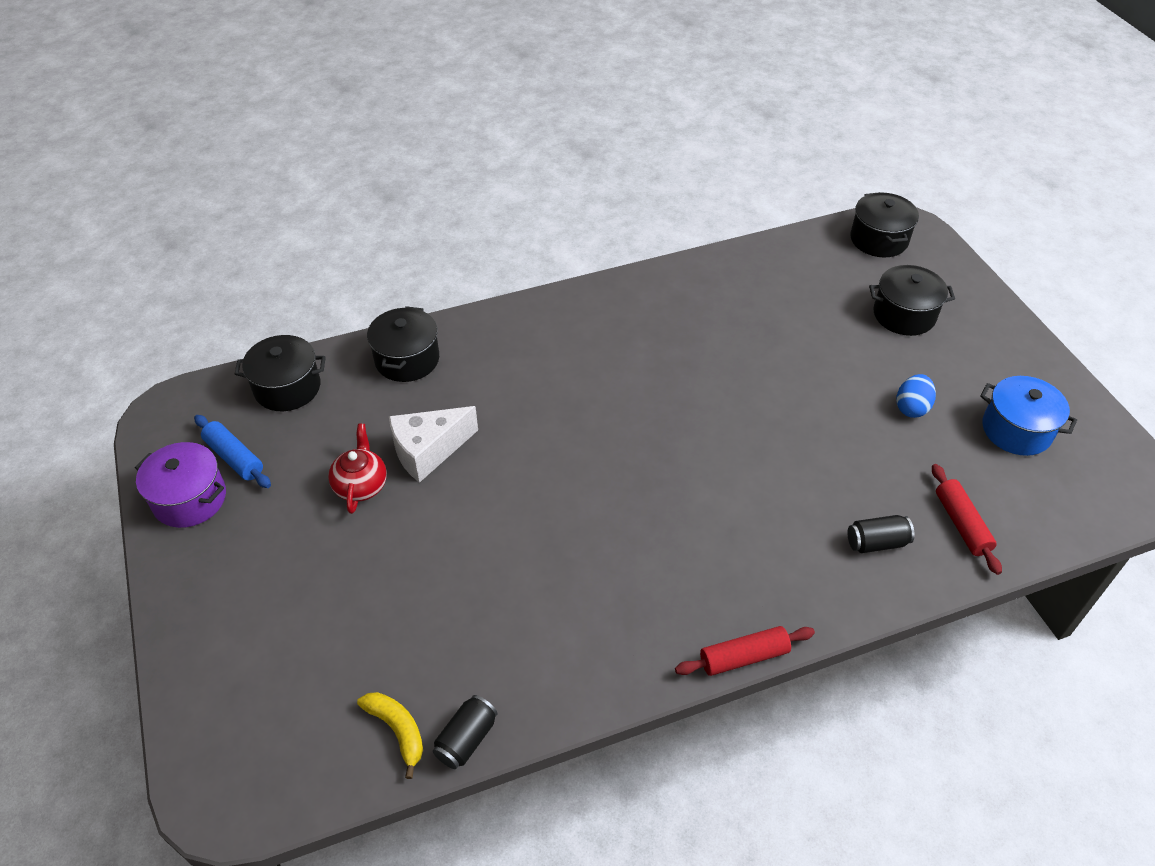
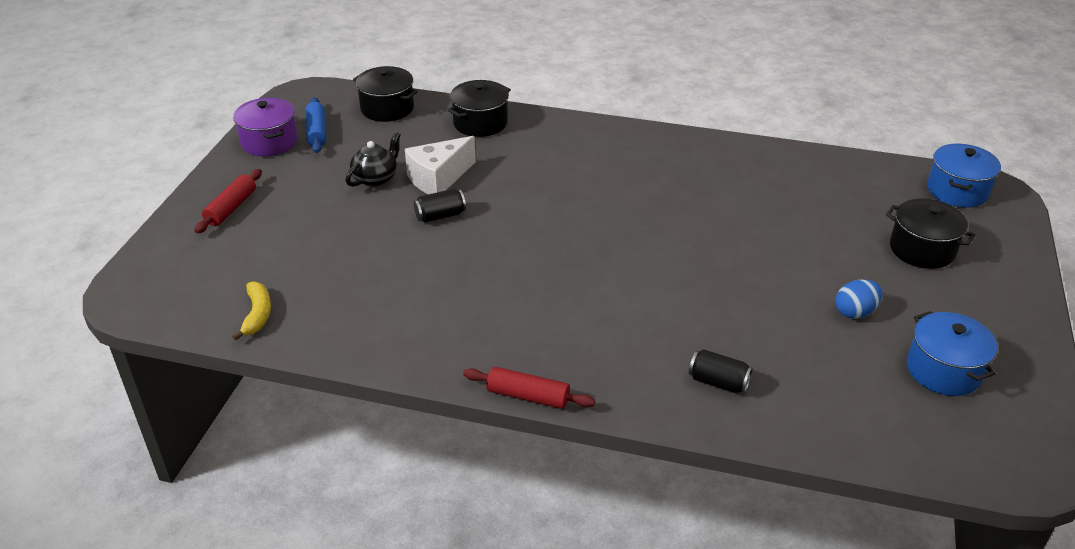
camera: 35 degrees right, 10 degrees down
red teapot [328,424,387,514] -> black teapot [346,132,401,187]
white cheese [389,406,478,483] -> white cheese turned 45 degrees counterclockwise [405,136,476,195]
black can [433,695,497,769] -> black can moved to [414,189,466,223]
black pot [850,192,919,257] -> blue pot [927,144,1001,208]
red rolling pin [932,464,1002,575] -> red rolling pin moved to [194,169,262,233]

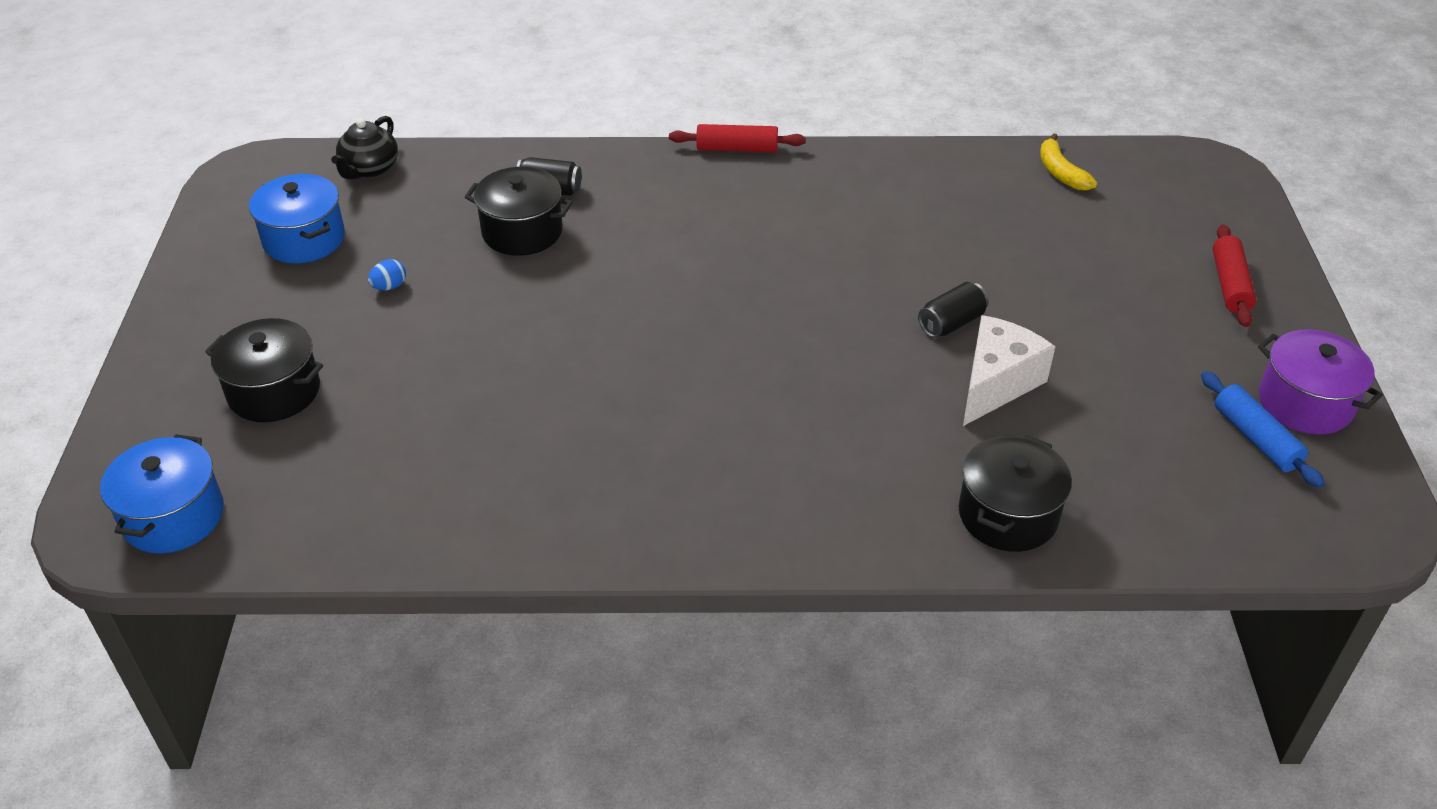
camera: 165 degrees right, 5 degrees up
black teapot [346,132,401,187] -> black teapot moved to [331,116,398,180]
black pot [353,66,418,122] -> black pot moved to [465,167,572,256]
blue egg [835,279,882,319] -> blue egg [368,259,406,290], size x0.65

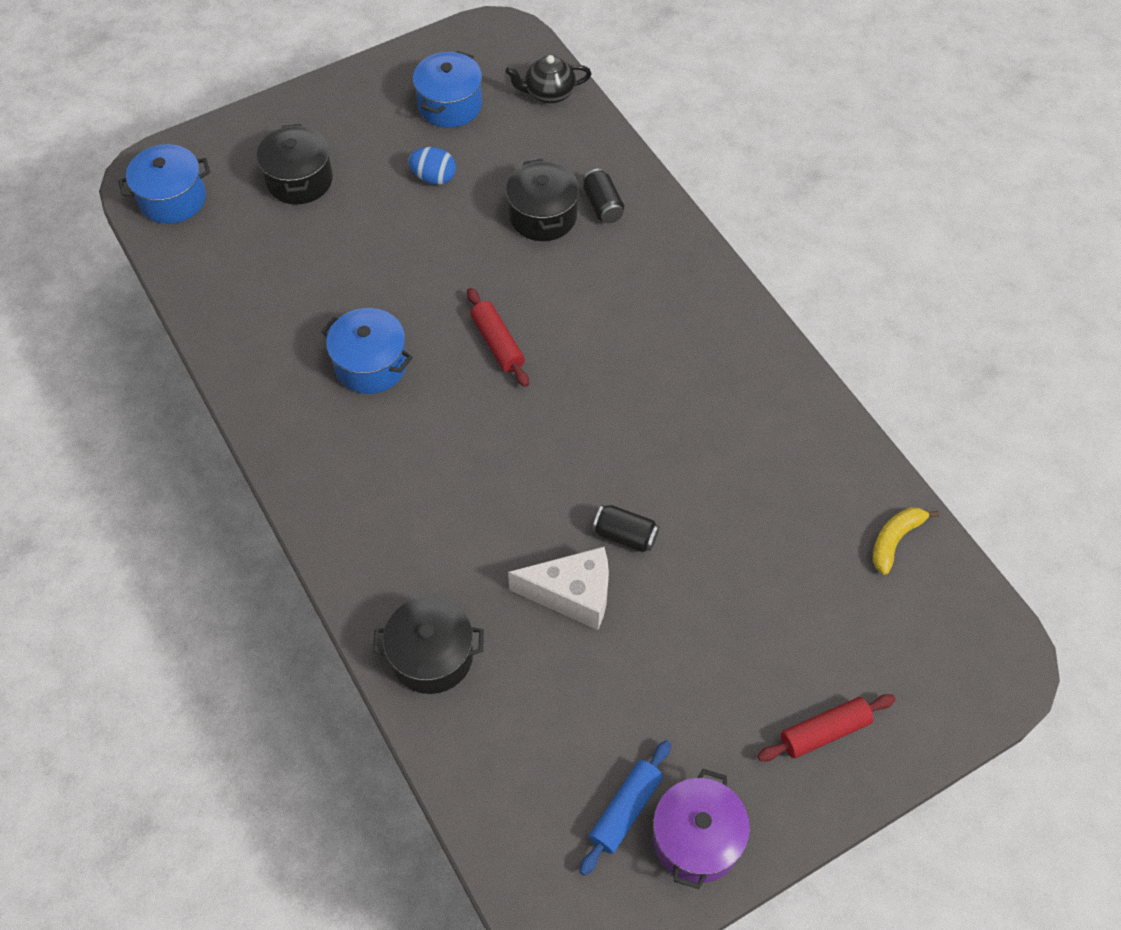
camera: 60 degrees right, 15 degrees up
blue egg [368,259,406,290] -> blue egg [408,147,456,185], size x1.53
red rolling pin [669,124,806,153] -> red rolling pin moved to [467,288,529,387]
none -> blue pot [321,308,413,394]

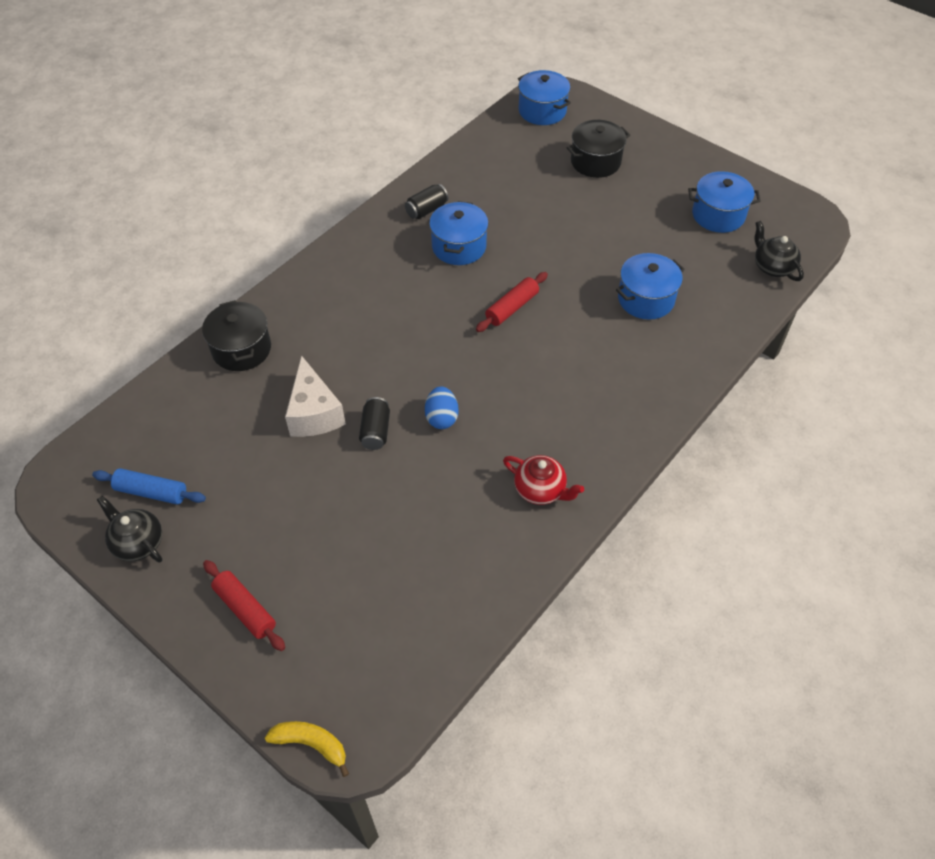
camera: 70 degrees right, 5 degrees down
blue egg [408,147,456,185] -> blue egg moved to [425,386,459,429]
black pot [506,159,579,241] -> blue pot [616,253,685,320]
black can [583,169,624,223] -> black can moved to [405,184,448,219]
purple pot [653,769,750,889] -> black teapot [97,496,162,563]
yellow banana [873,507,939,575] -> yellow banana moved to [265,721,349,777]
none -> red teapot [503,455,584,505]

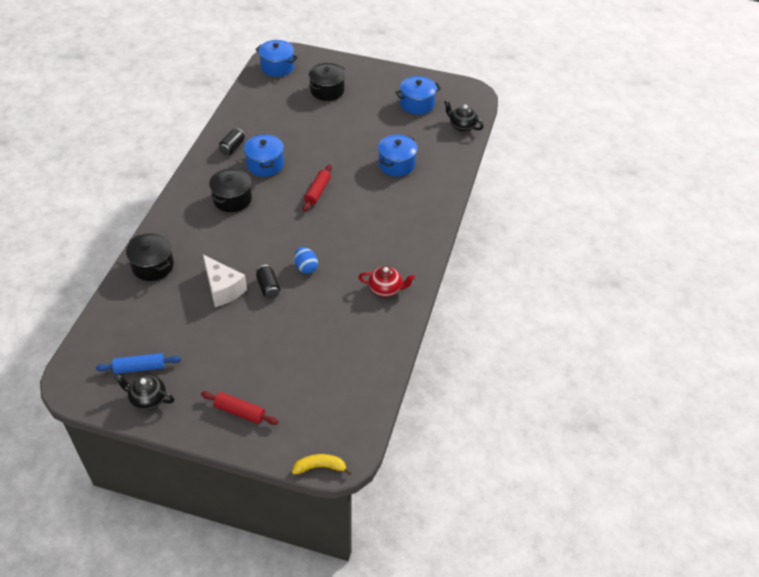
camera: 25 degrees left, 5 degrees down
none -> black pot [209,168,252,212]

